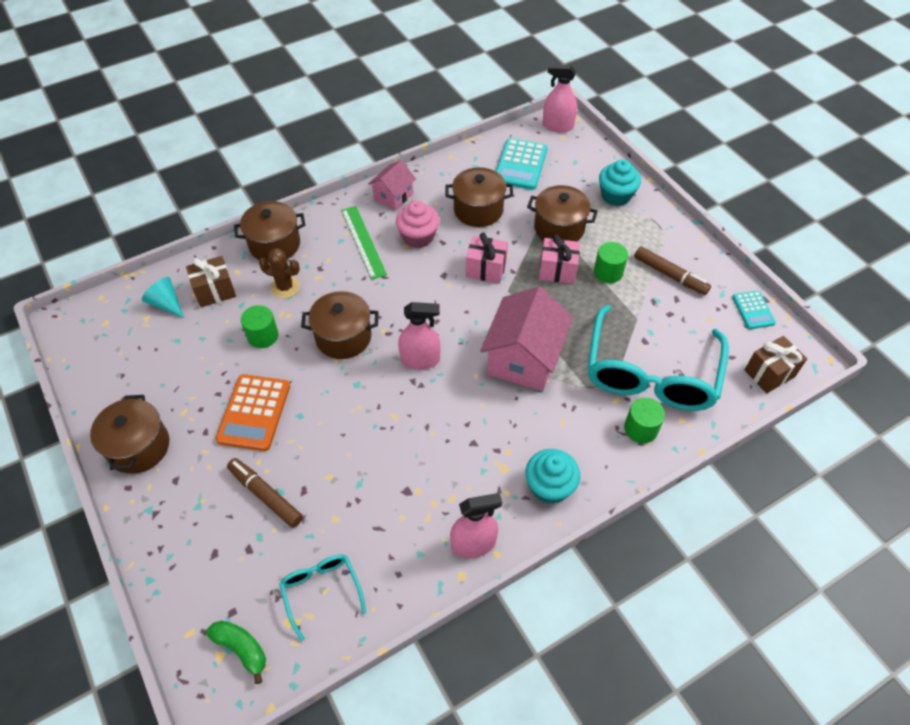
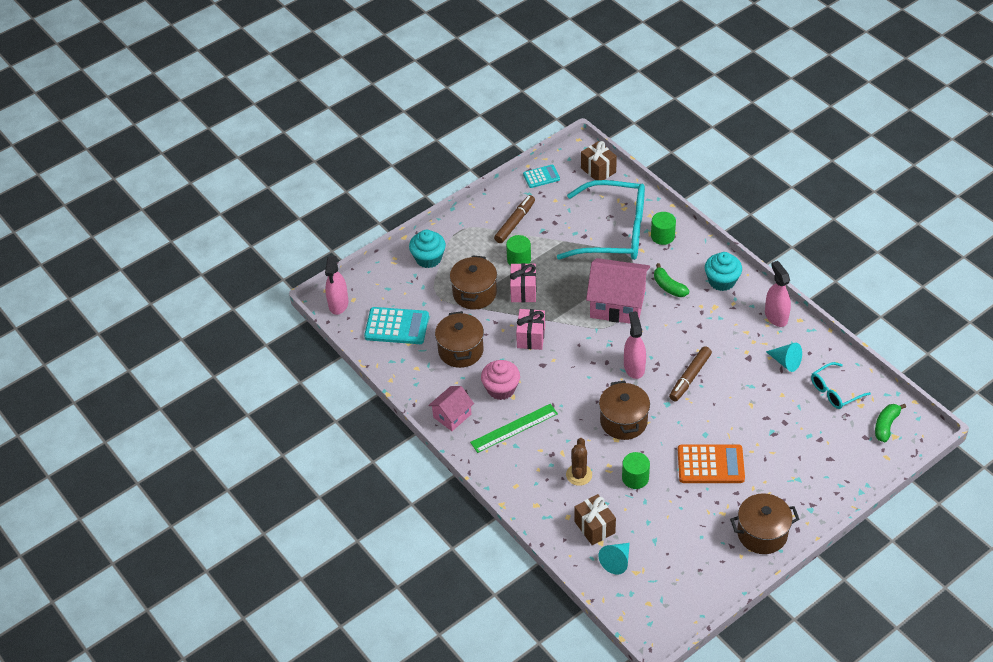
camera: 95 degrees left, 5 degrees down
brown marker [227,458,303,528] -> brown marker moved to [669,346,712,401]
brown pot [234,201,306,263] -> none
pink house [368,160,416,210] -> pink house turned 75 degrees counterclockwise [428,386,474,431]
none -> green banana [654,263,689,297]
none -> turquoise cone [766,343,802,372]

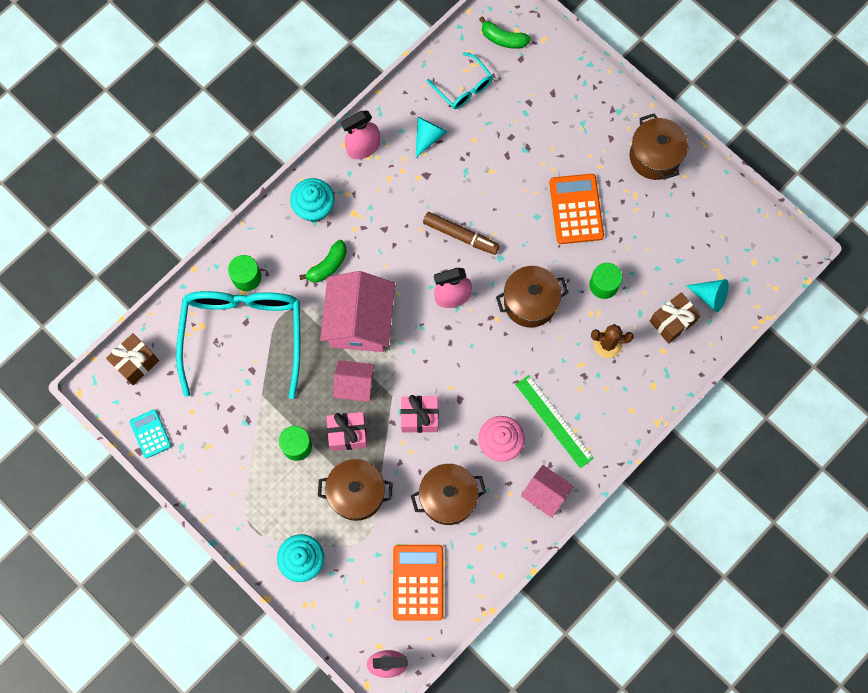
camera: 100 degrees left, 25 degrees up
turquoise calculator [364,307,429,344] -> orange calculator [393,545,444,620]
brown marker [494,195,535,243] -> none
none -> pink house [333,360,375,402]

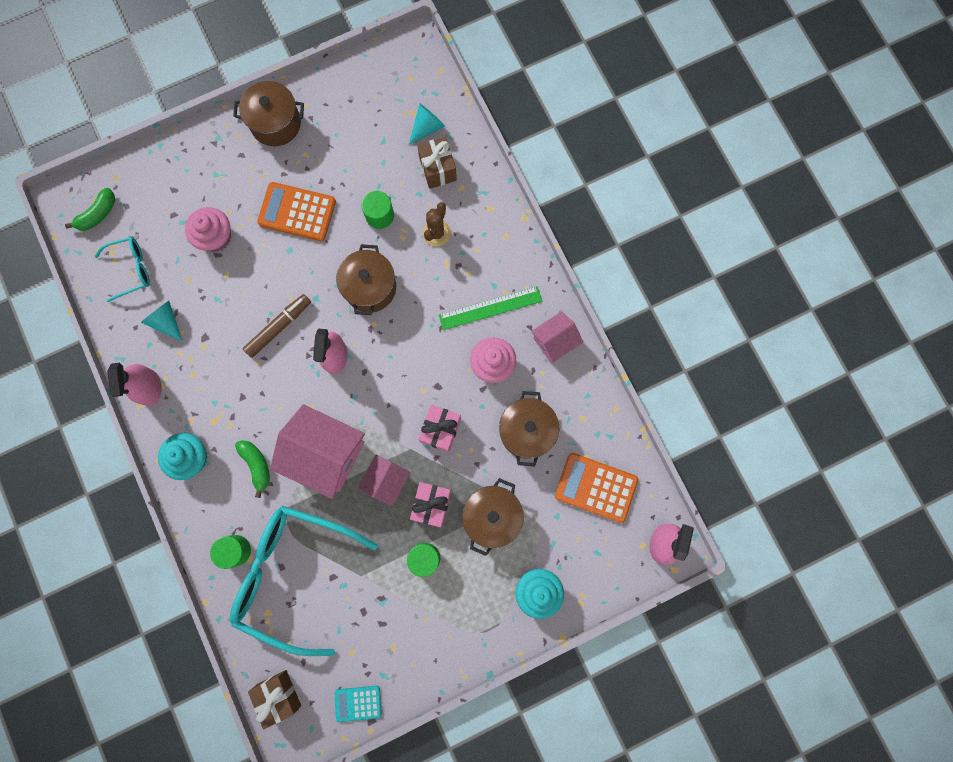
camera: 70 degrees left, 5 degrees up
none -> pink cupcake [185,207,231,252]

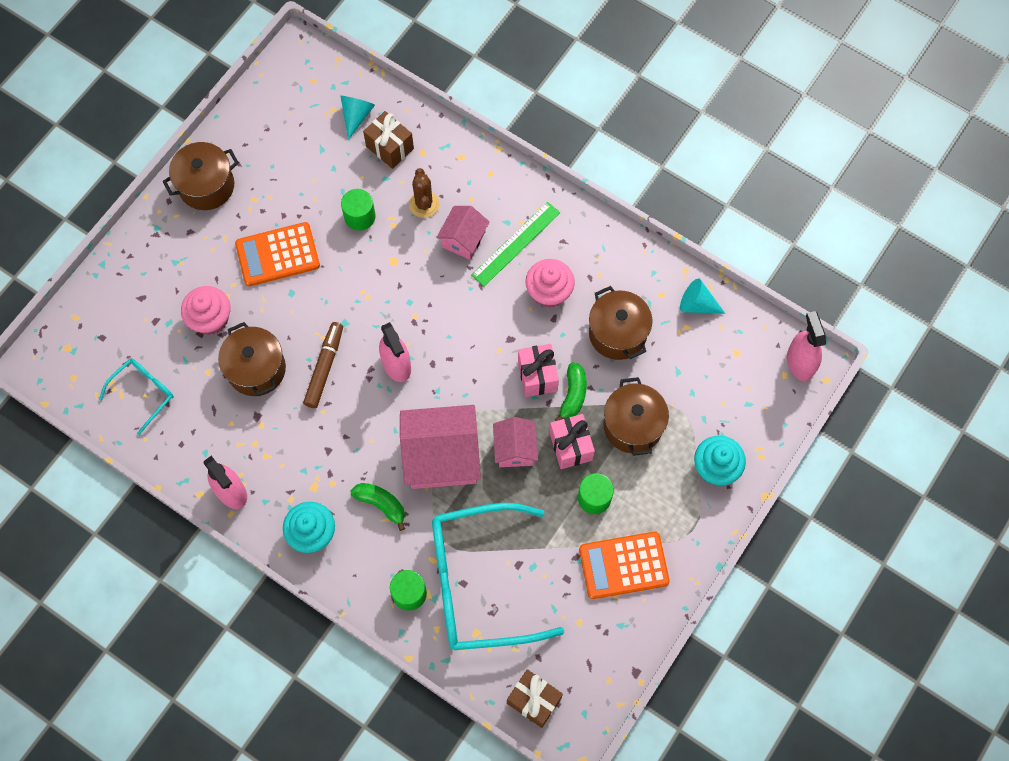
camera: 30 degrees left, 10 degrees down
green banana [65,188,115,231] -> green banana moved to [555,362,587,421]
turquoise cone [141,301,183,342] -> turquoise cone moved to [680,279,726,314]
turquoise calculator [334,686,382,722] -> none
brown pot [336,244,396,315] -> brown pot moved to [218,322,286,396]
pink house [531,311,583,362] -> pink house moved to [436,206,490,260]
orange calculator [555,453,638,523] -> orange calculator moved to [579,532,670,599]

